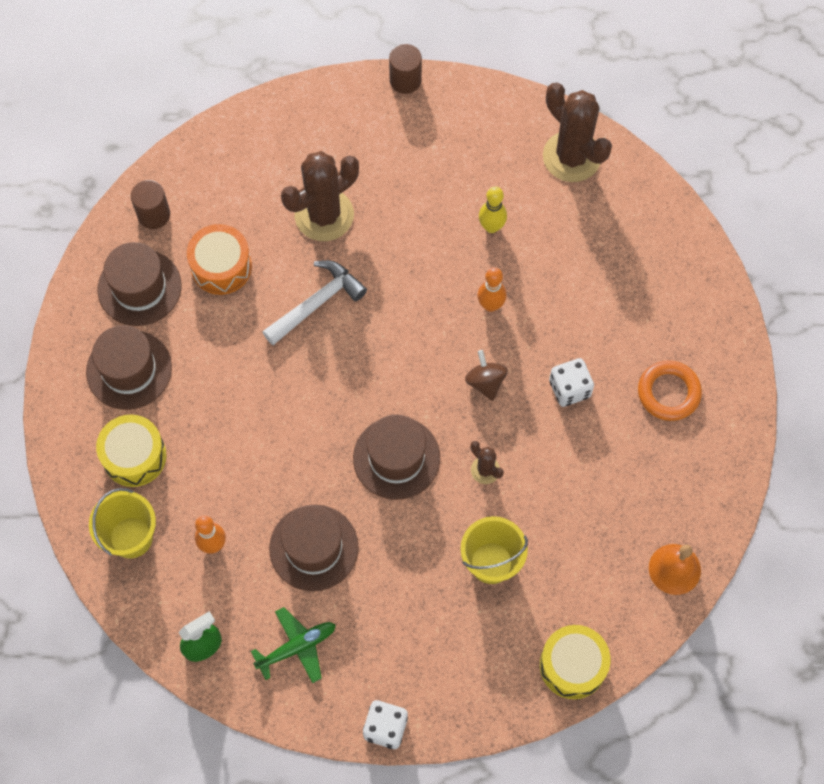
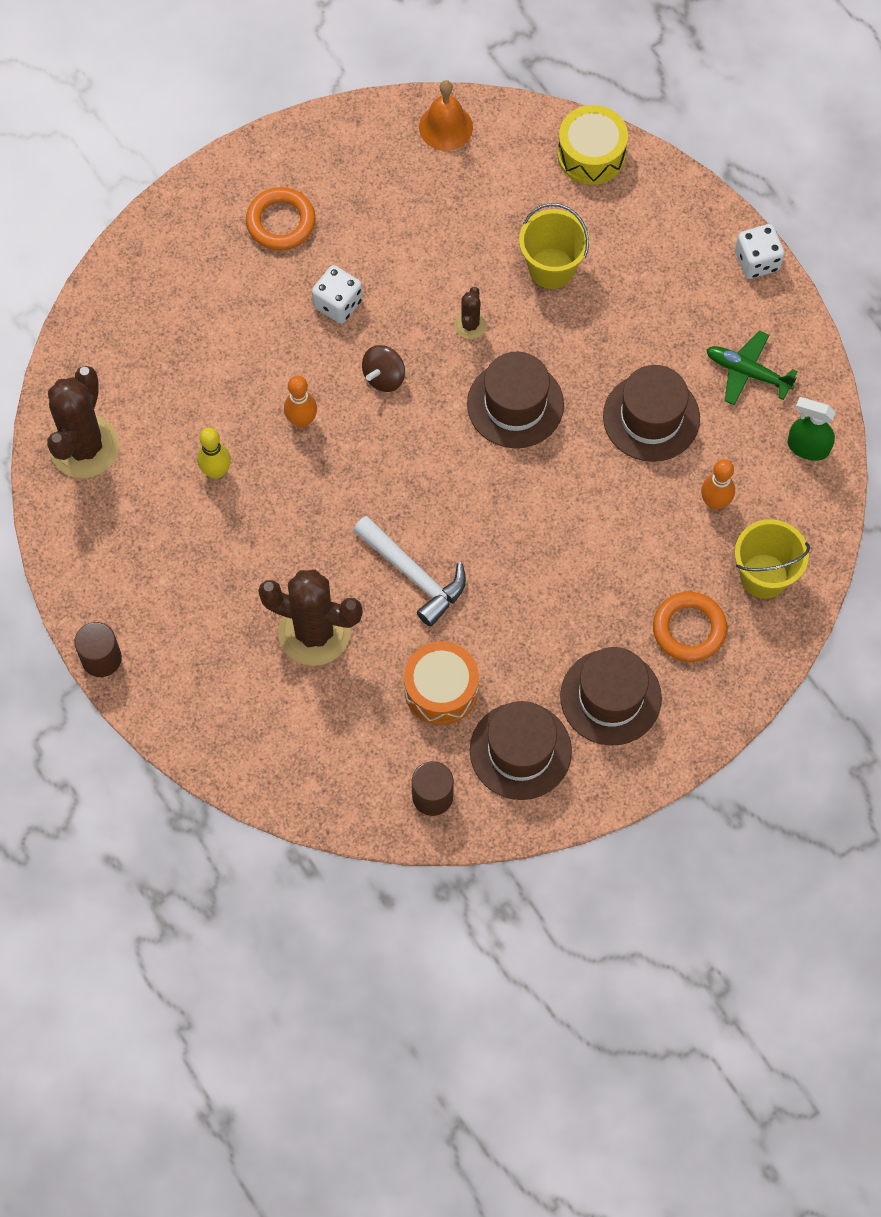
camera: 125 degrees left, 0 degrees up
yellow drum [96,414,166,487] -> orange ring [653,592,727,662]
white hammer [262,260,367,345] -> white hammer turned 150 degrees counterclockwise [353,516,466,627]

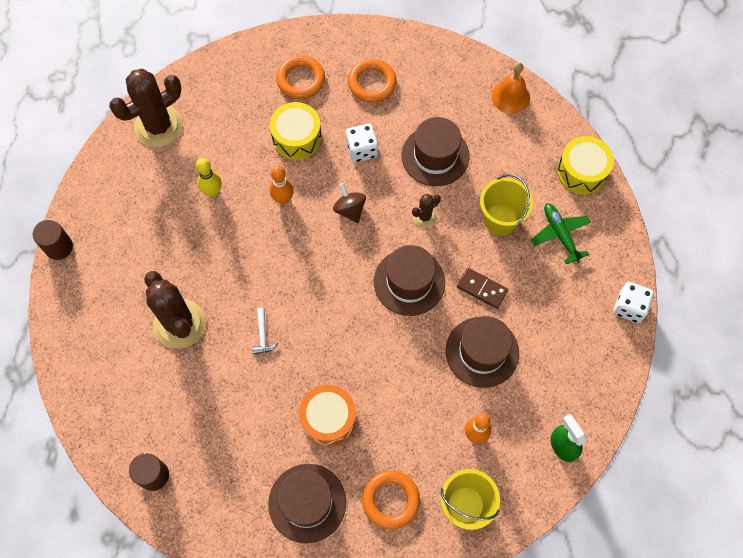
camera: 40 degrees right, 0 degrees up
white hammer [353,516,466,627] -> white hammer [252,307,278,355], size x0.50
brown spinning top [362,345,405,392] -> brown spinning top turned 75 degrees clockwise [333,183,366,223]
orange drum [404,641,479,725] -> orange drum moved to [299,385,356,447]
brown hat [470,701,572,800] -> brown hat moved to [402,117,470,186]
green plane [706,331,798,406] -> green plane moved to [531,203,591,264]
none -> yellow drum [270,102,322,160]
none -> orange ring [276,55,325,99]
none -> brown domino [457,268,508,309]

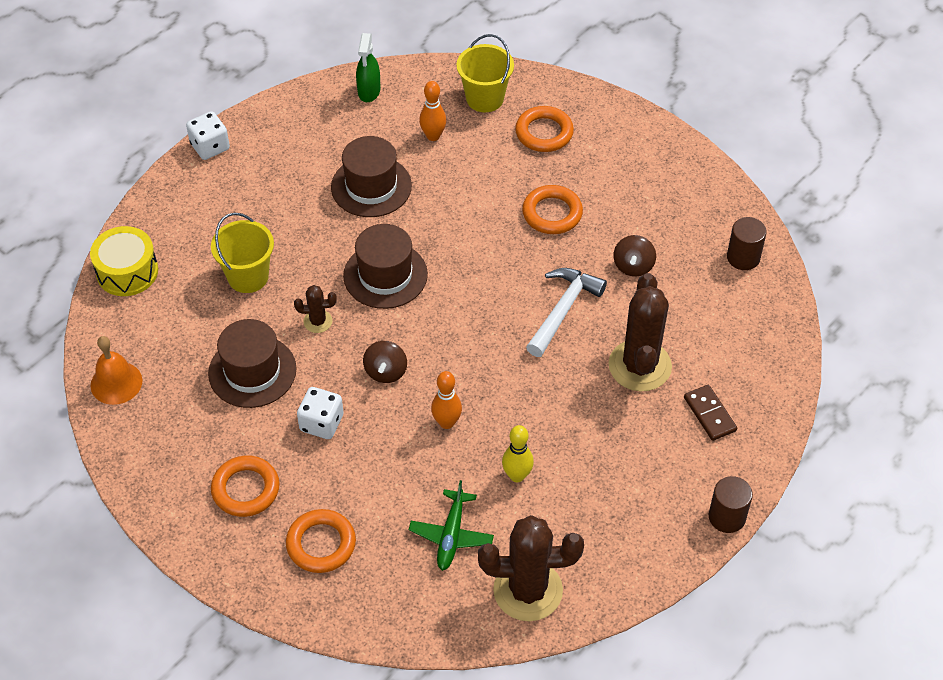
camera: 145 degrees left, 15 degrees down
white hammer [252,307,278,355] -> white hammer [526,268,607,357], size x2.00
brown hat [268,464,346,543] -> none
yellow drum [270,102,322,160] -> none
orange drum [299,385,356,447] -> orange ring [522,185,583,234]
brown domino [457,268,508,309] -> brown domino moved to [684,385,737,441]
green plane [531,203,591,264] -> green plane moved to [409,480,494,571]
none -> brown spinning top [613,235,656,277]

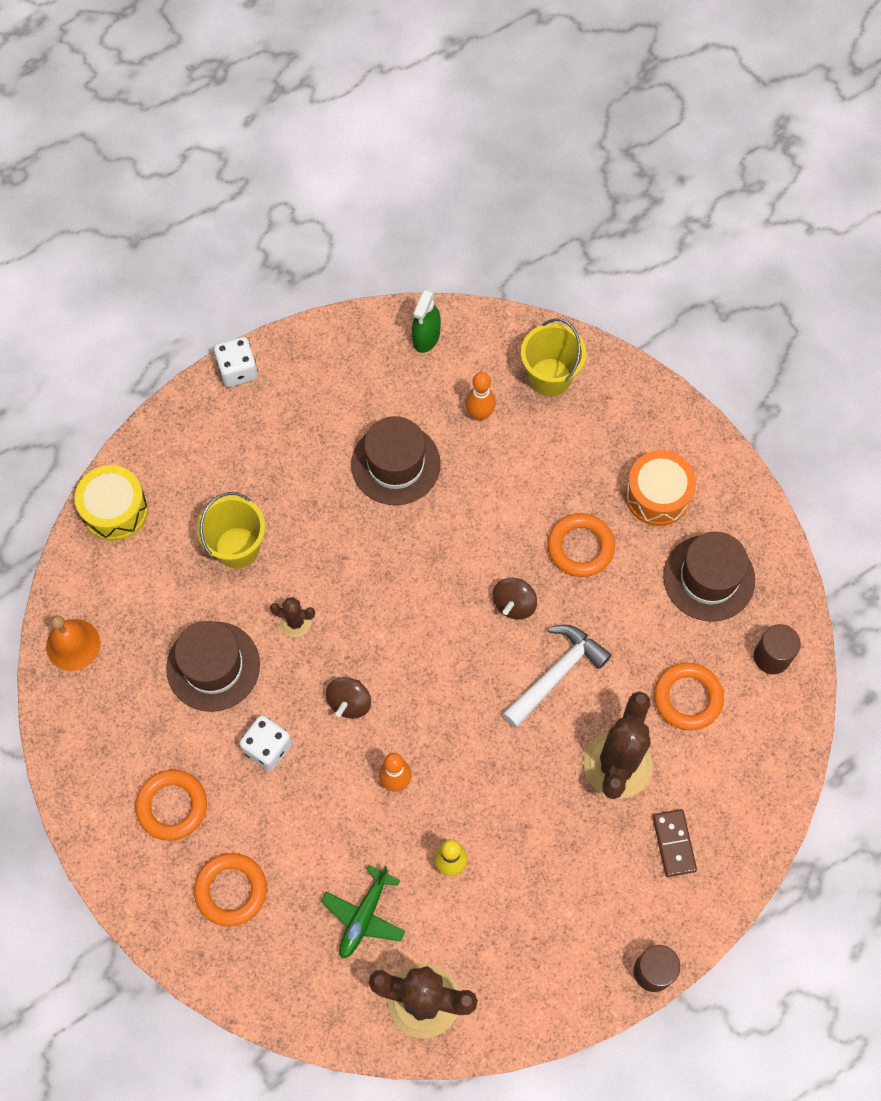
camera: 15 degrees right, 15 degrees up
brown hat [343,224,428,309] -> brown hat moved to [663,532,755,622]
orange ring [515,106,574,152] -> orange ring moved to [654,663,724,730]
brown spinning top [613,235,656,277] -> brown spinning top moved to [493,577,537,619]
none -> orange drum [625,450,696,526]

